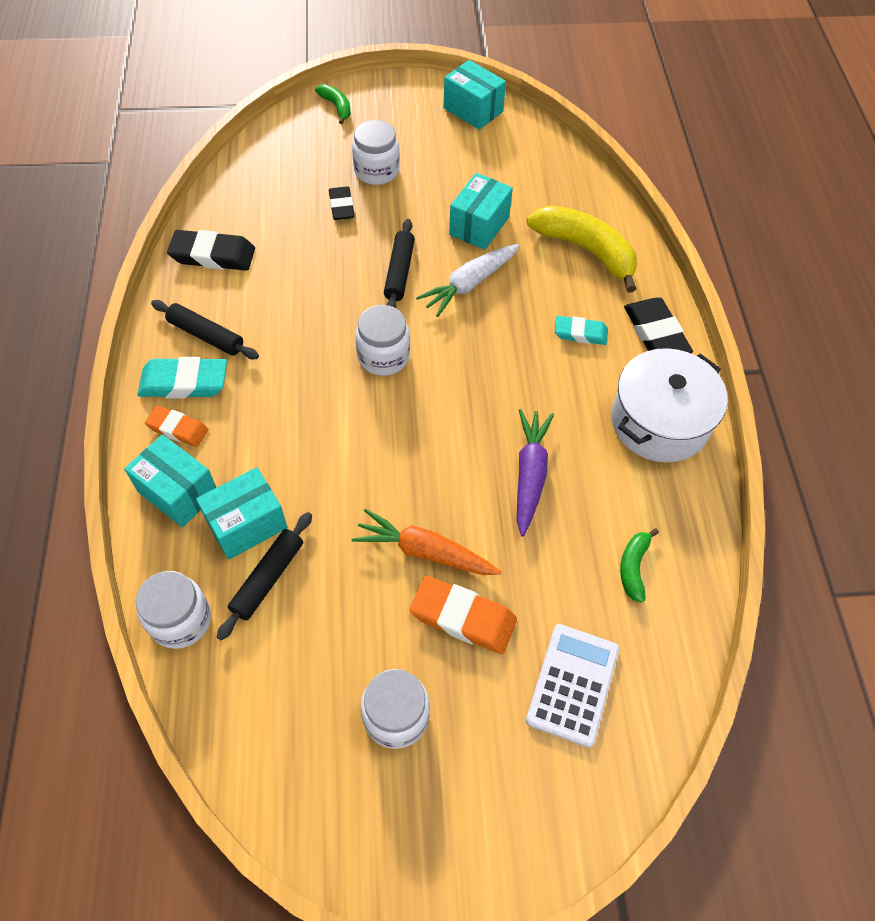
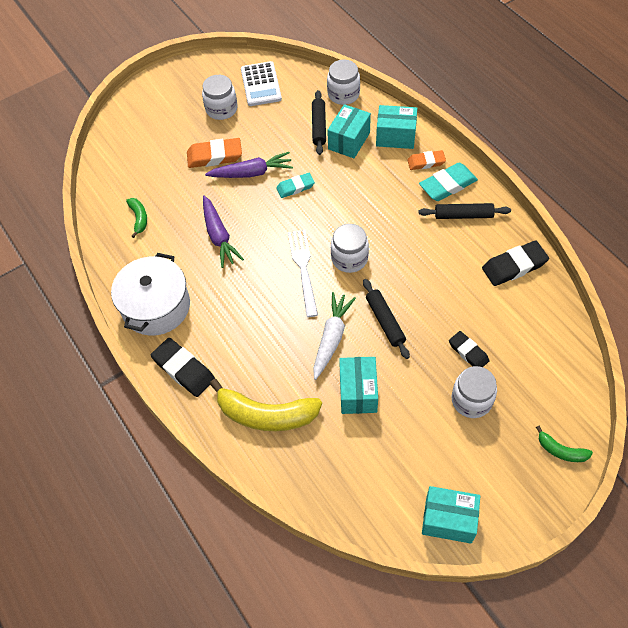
camera: 155 degrees right, 0 degrees up
orange carrot [352,509,502,575] -> purple carrot [205,152,293,178]
white calculator [526,624,619,747] -> white calculator moved to [241,61,282,106]
turquoise eraser [555,316,608,345] -> turquoise eraser moved to [276,173,315,198]
none -> white fork [288,230,318,317]

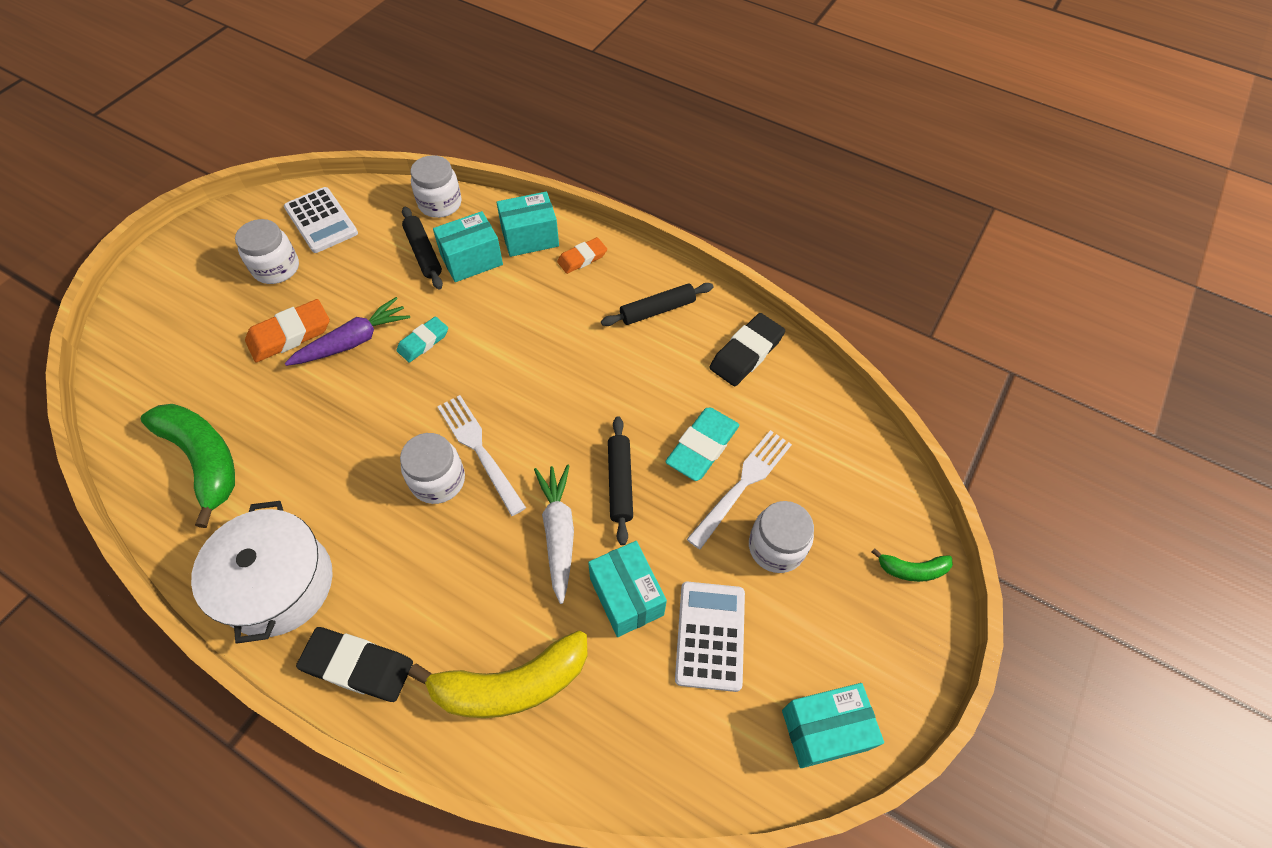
camera: 30 degrees left, 0 degrees up
green banana [126,198,147,238] -> green banana [141,404,235,528], size x2.03
purple carrot [203,195,244,268] -> none
turquoise box [327,104,371,158] -> turquoise box turned 60 degrees clockwise [433,211,503,282]
white jar [331,224,369,273] -> white jar moved to [400,433,465,504]
black rolling pin [363,279,410,359] -> black rolling pin turned 45 degrees clockwise [608,416,633,545]
turquoise eraser [419,162,478,201] -> turquoise eraser moved to [665,407,739,481]
black eraser [449,331,489,367] -> white fork [687,430,792,549]
none -> white calculator [675,581,745,692]

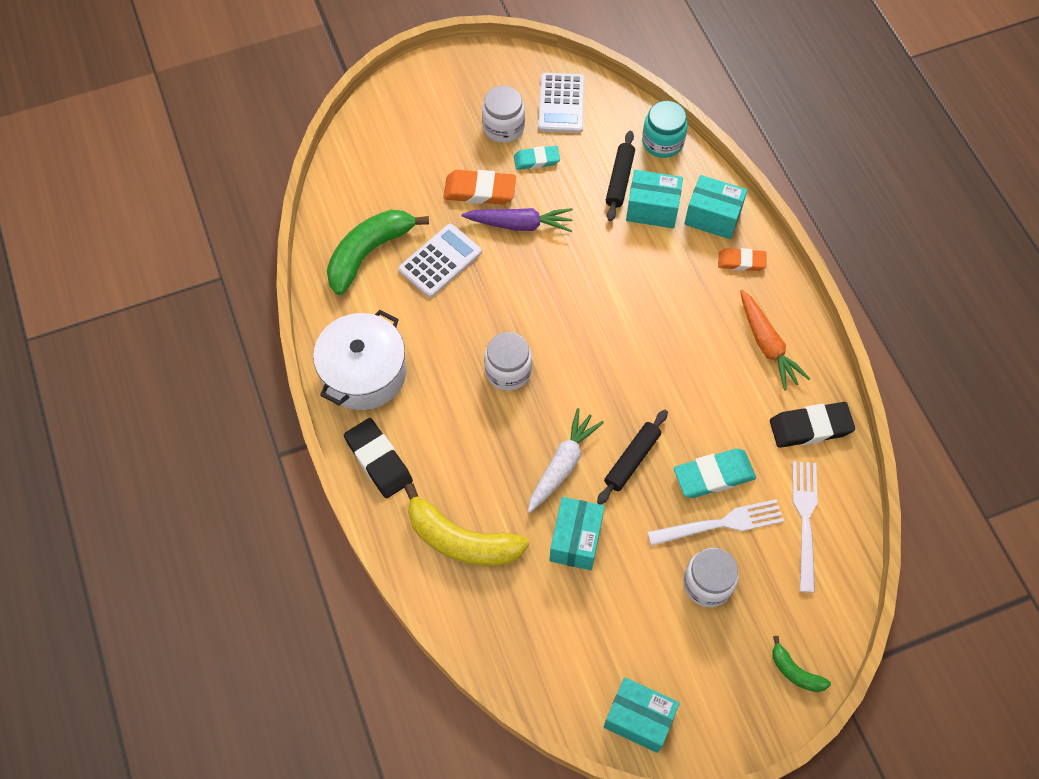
camera: 40 degrees right, 5 degrees up
green banana [141,404,235,528] -> green banana turned 135 degrees counterclockwise [327,210,429,295]
turquoise eraser [397,316,448,363] -> turquoise eraser moved to [514,146,560,170]
white jar [410,155,461,218] -> turquoise jar [642,101,688,158]
white fork [437,395,526,516] -> white fork moved to [792,461,817,593]
black rolling pin [601,283,713,326] -> orange carrot [740,290,810,390]
white calculator [675,581,745,692] -> white calculator moved to [398,224,482,298]

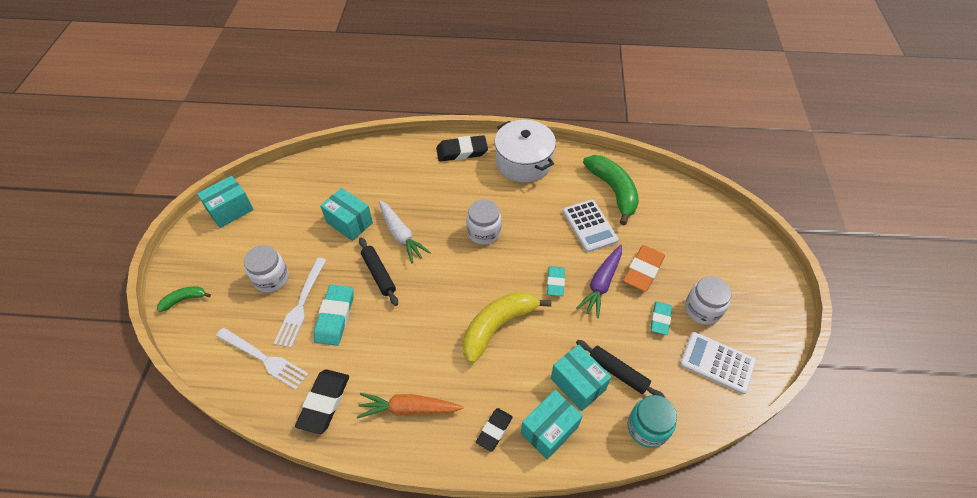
camera: 115 degrees right, 10 degrees down
yellow banana [404,483,529,566] -> yellow banana moved to [462,292,551,363]
turquoise box [626,170,683,228] -> turquoise box turned 75 degrees counterclockwise [551,345,611,411]
orange eraser [718,248,766,271] -> black eraser [476,408,513,452]
none -> turquoise eraser [547,266,565,296]

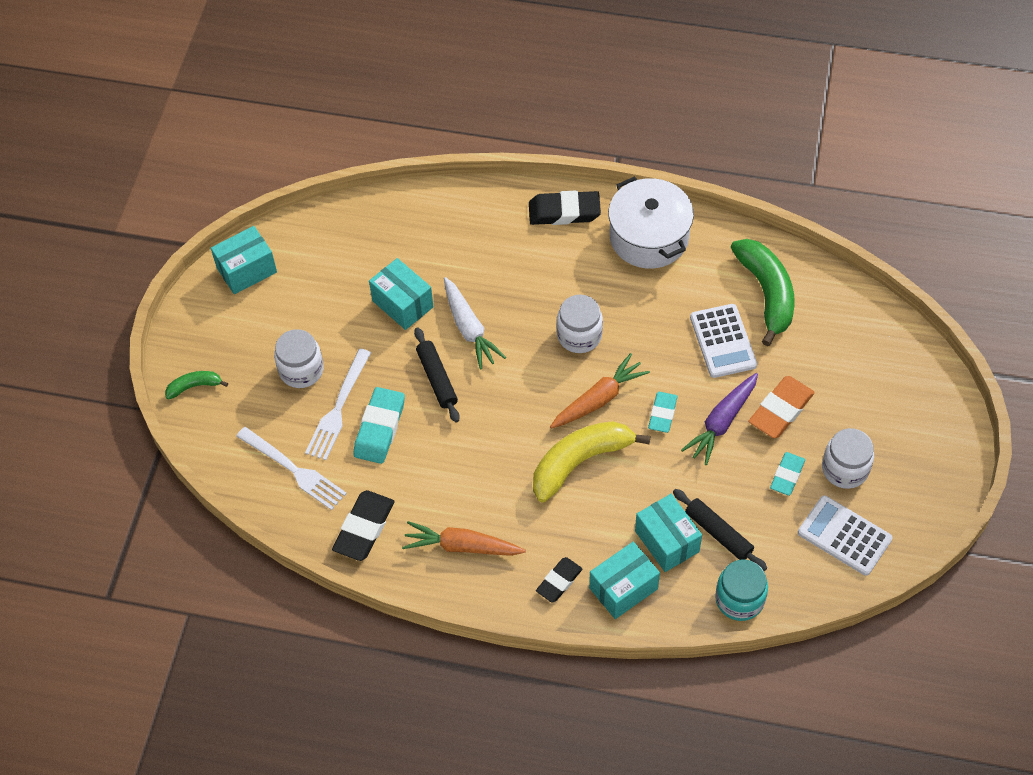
camera: 10 degrees right, 5 degrees up
none -> orange carrot [550,353,650,429]

